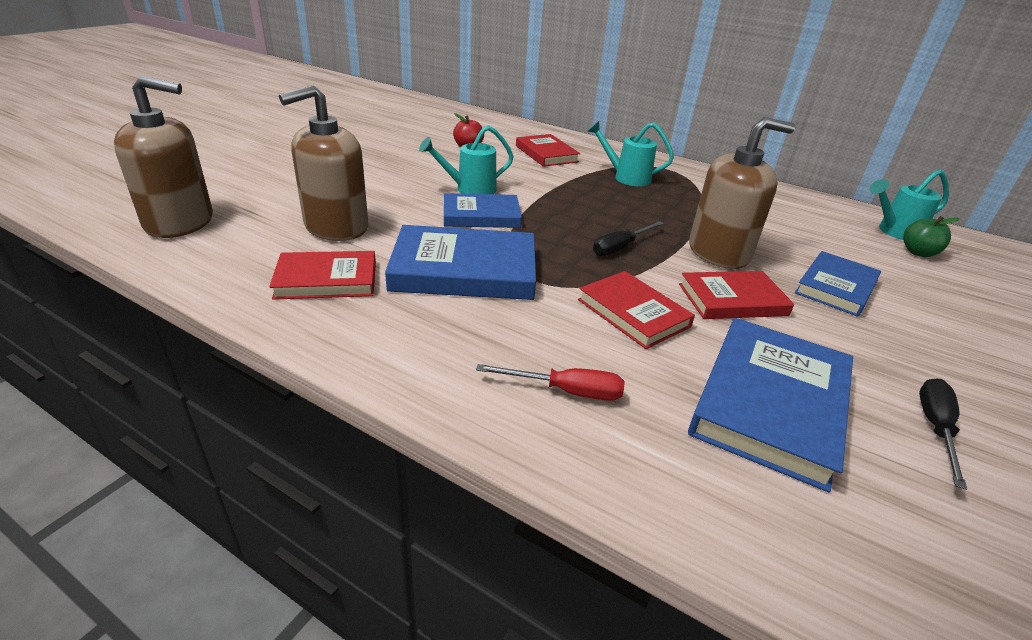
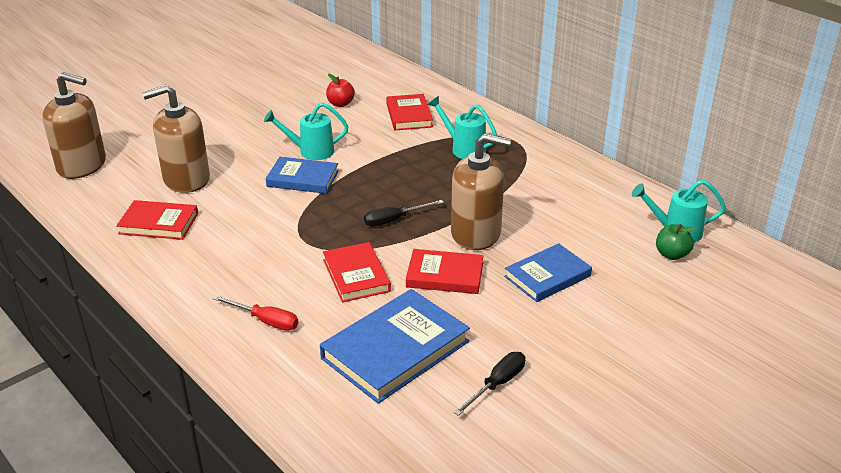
camera: 20 degrees right, 0 degrees up
blue book [385,225,536,300] -> none

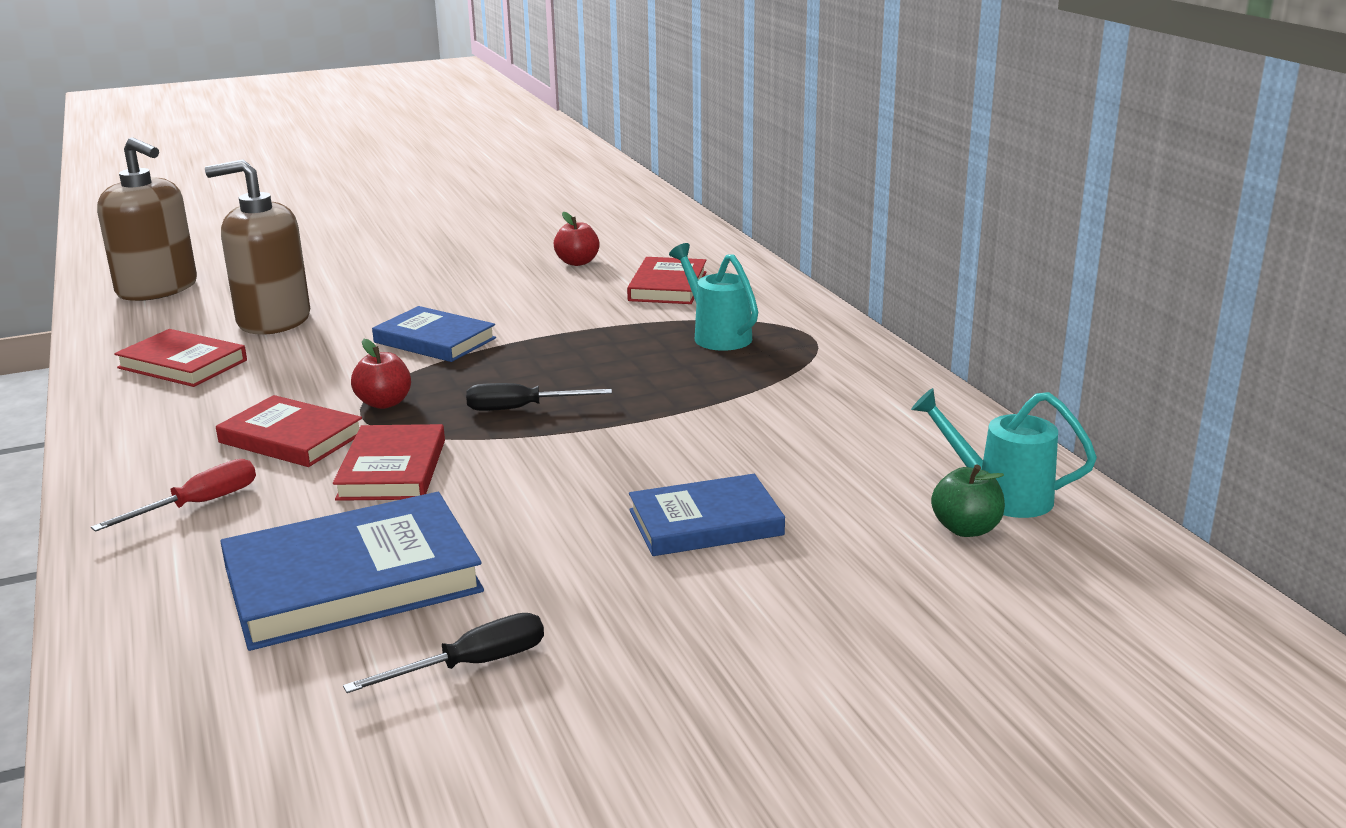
camera: 20 degrees right, 10 degrees down
red screwdriver [212,295,298,331] -> red screwdriver turned 90 degrees counterclockwise [91,459,256,532]
turquoise watering can [264,103,348,160] -> none
red book [406,249,483,294] -> red book moved to [216,395,362,467]
brown soap dispenser [451,133,511,250] -> none
none -> red apple [351,339,411,409]

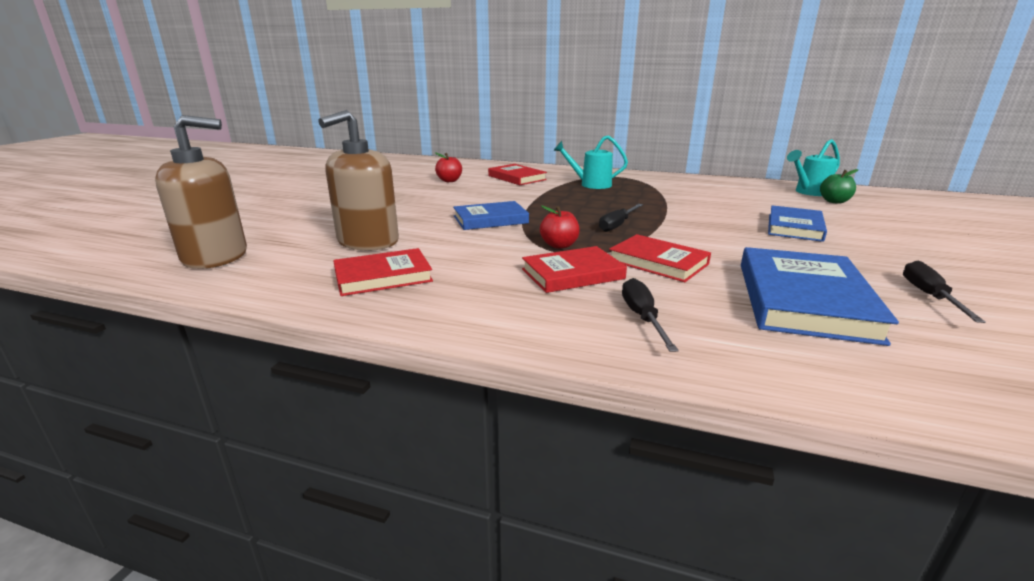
camera: 50 degrees left, 0 degrees up
red screwdriver [91,459,256,532] -> black screwdriver [622,278,679,352]

